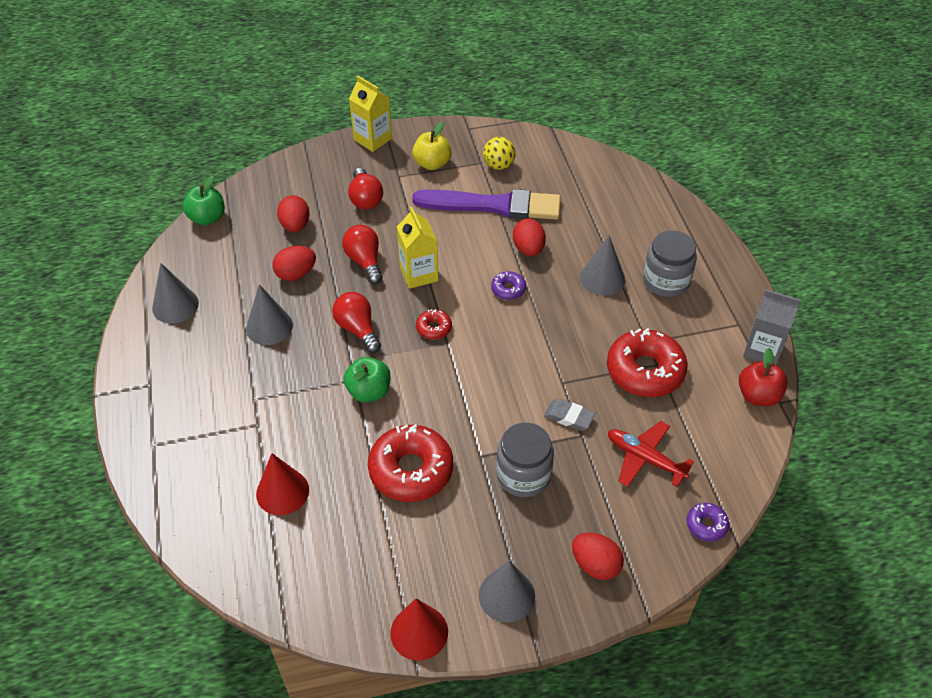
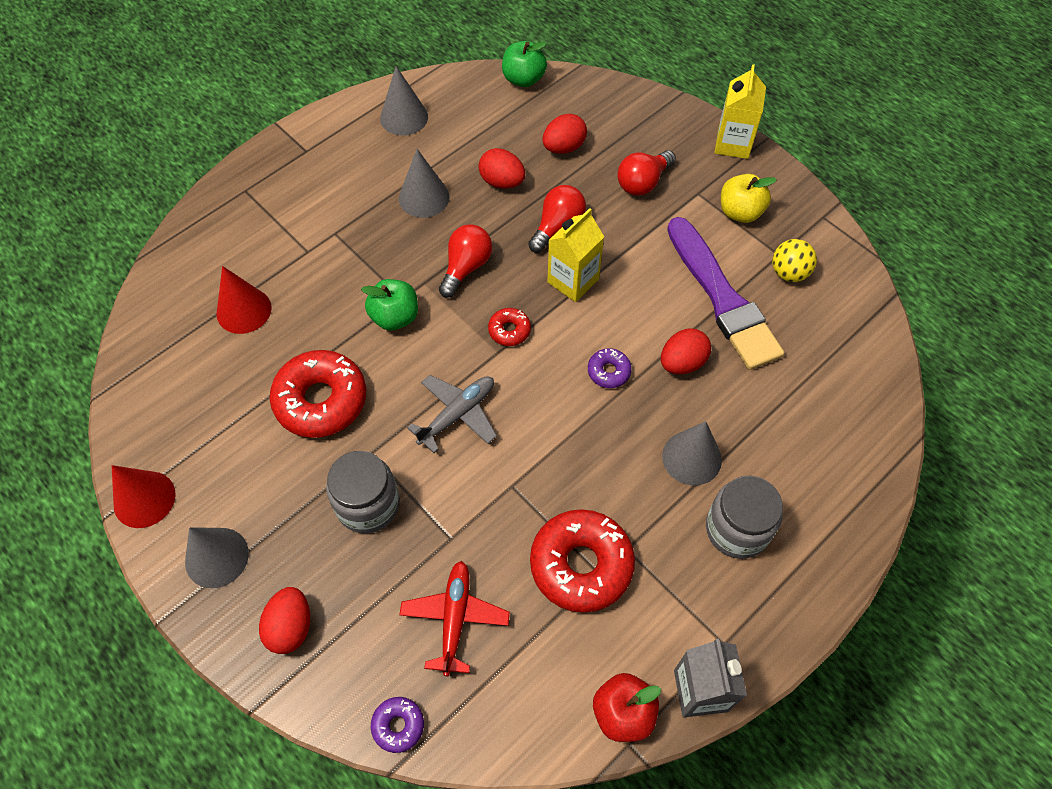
camera: 60 degrees right, 10 degrees up
grey eraser [544,399,595,431] -> none
none -> grey plane [407,375,497,453]

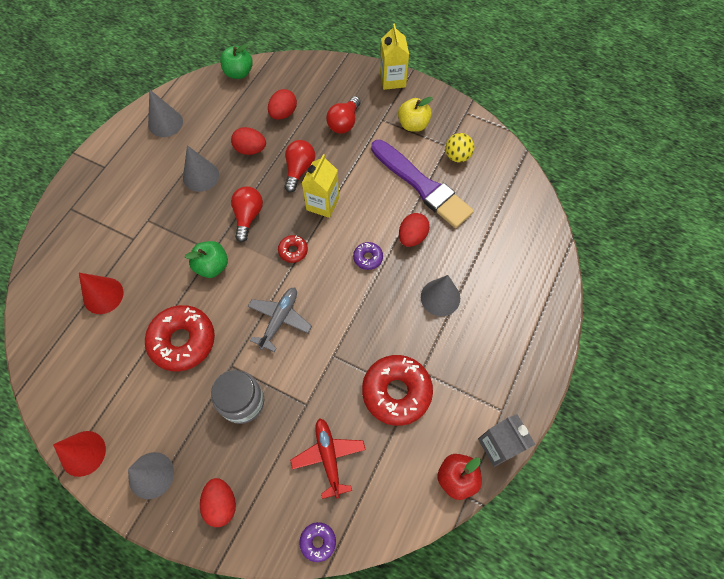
camera: 20 degrees left, 5 degrees up
grey jar [706,476,783,559] -> none

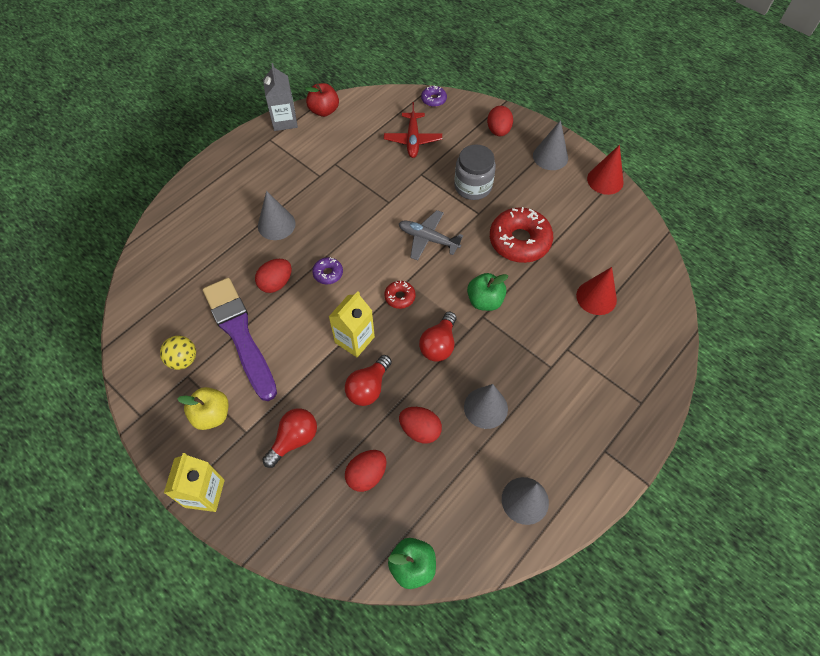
camera: 165 degrees left, 5 degrees down
grey plane [248,288,312,352] -> grey plane turned 75 degrees clockwise [399,210,463,261]
red donut [362,355,433,426] -> none

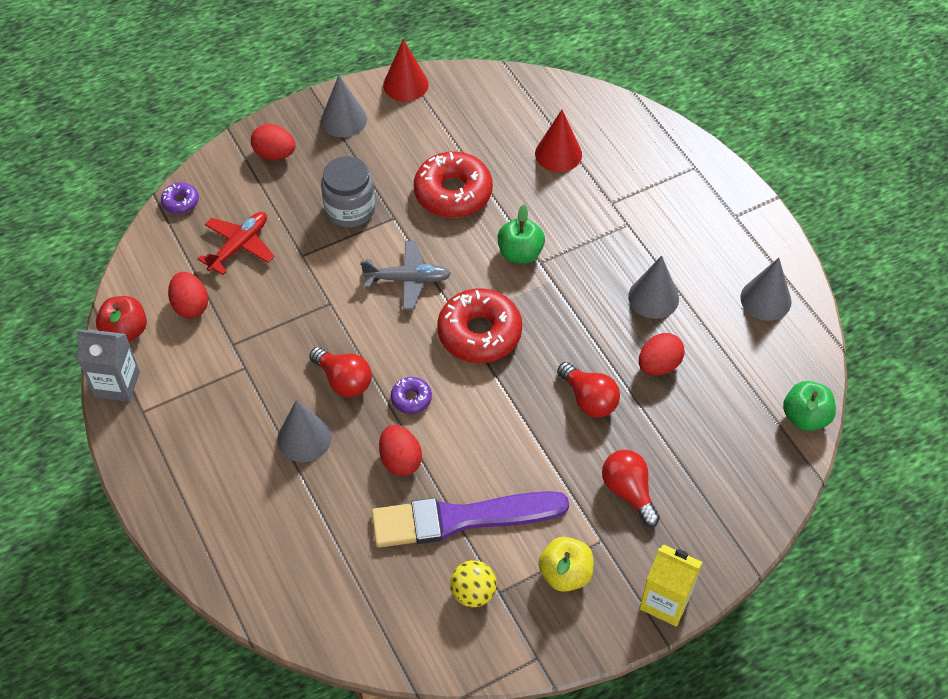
camera: 70 degrees left, 5 degrees down
yellow carton [329,291,375,357] -> none
red egg [345,450,387,492] -> red egg moved to [168,272,208,318]
red plane [384,102,442,158] -> red plane turned 75 degrees counterclockwise [198,212,275,275]
red donut [384,281,416,309] -> red donut [437,288,522,363], size x2.12
grey plane [399,210,463,261] -> grey plane turned 135 degrees counterclockwise [361,241,451,310]
red light bulb [419,312,456,362] -> red light bulb moved to [309,347,372,397]

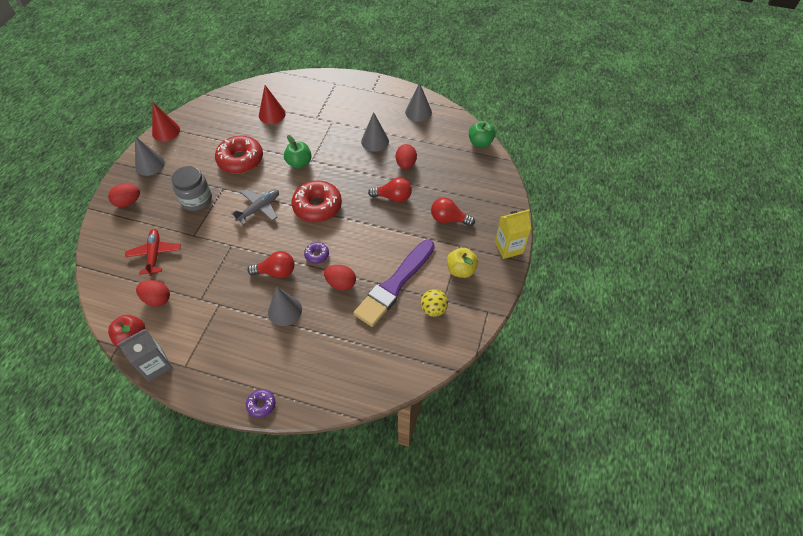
camera: 45 degrees left, 0 degrees up
purple donut [161,183,199,214] -> purple donut moved to [246,389,275,418]

